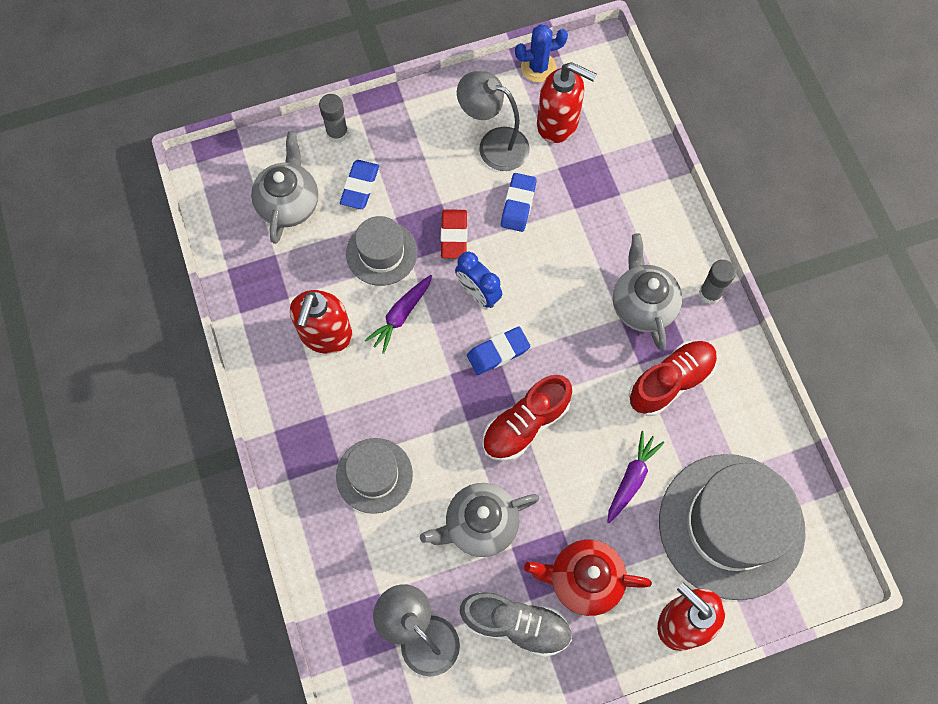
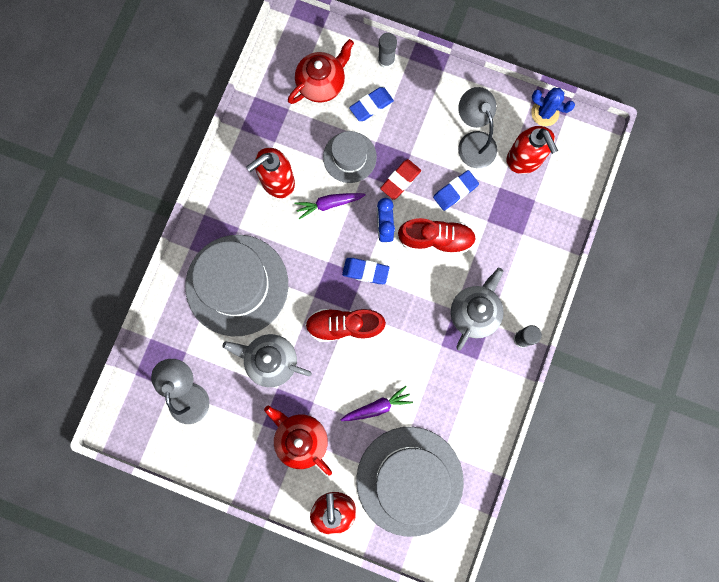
camera: 40 degrees right, 10 degrees up
grey teapot [251,131,318,244] -> red teapot [288,39,354,104]
grey hat [336,438,413,514] -> grey hat [185,235,288,336], size x1.87
grey shoe [460,592,572,657] -> none
red shoe [629,341,717,416] -> red shoe moved to [398,218,476,255]

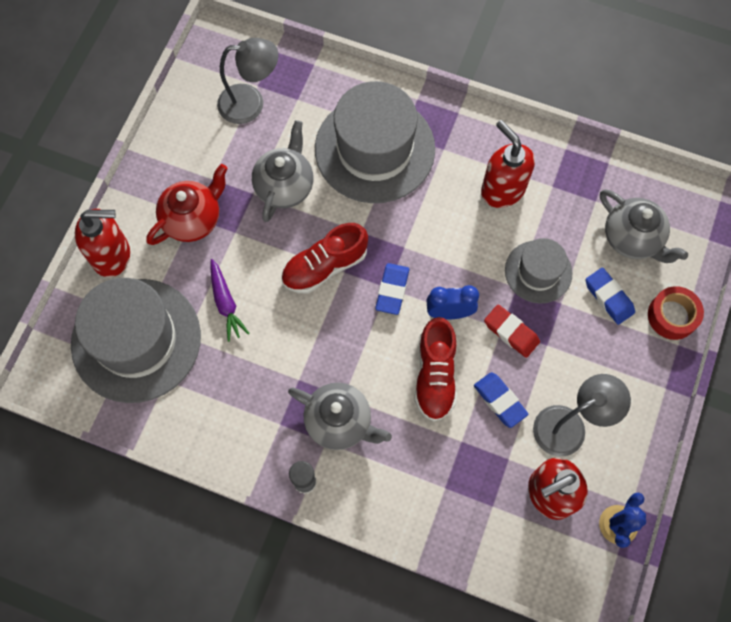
camera: 90 degrees right, 10 degrees down
red teapot [288,39,354,104] -> grey teapot [600,189,688,263]
purple carrot [295,193,366,220] -> none
red shoe [305,309,386,342] -> red shoe turned 120 degrees counterclockwise [281,223,368,294]
grey glue stick [378,33,397,69] -> red tape [648,286,704,340]

